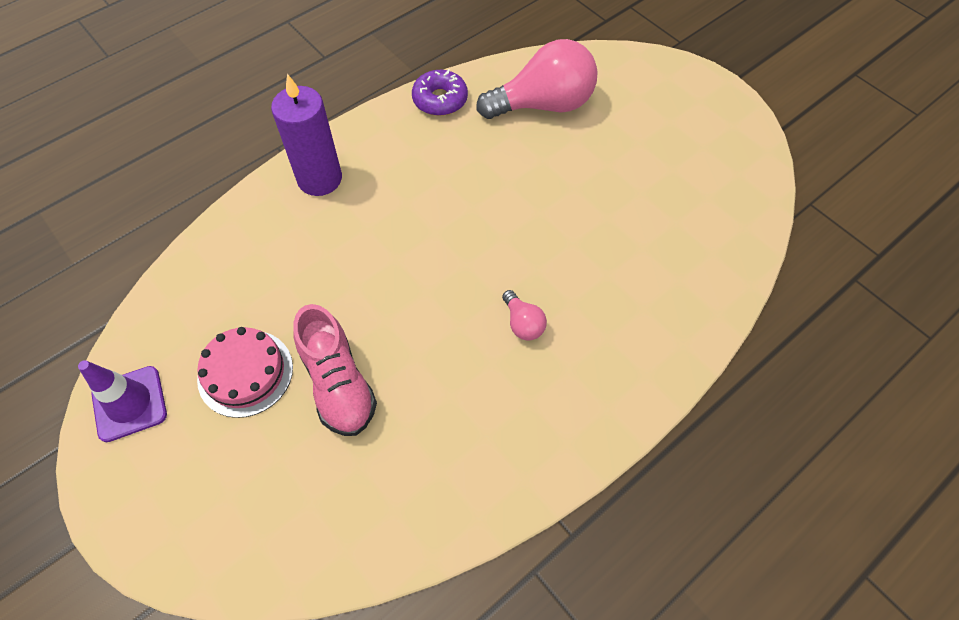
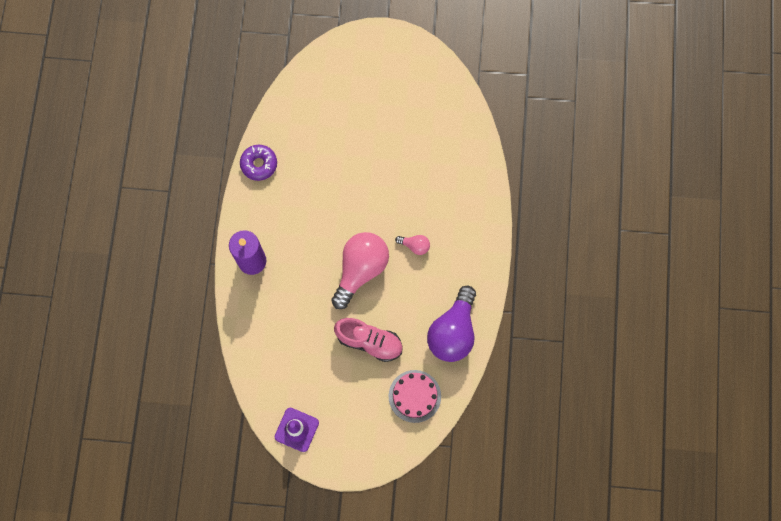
camera: 45 degrees left, 15 degrees up
pink cake [197,327,293,418] -> pink cake moved to [389,370,441,423]
pink light bulb [476,39,598,119] -> pink light bulb moved to [331,232,389,309]
none -> purple light bulb [427,286,476,362]

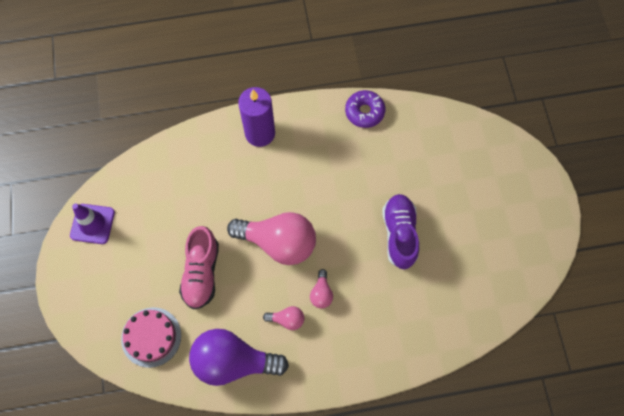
camera: 75 degrees right, 5 degrees down
none -> pink light bulb [263,306,304,330]
none -> purple shoe [382,194,419,270]

